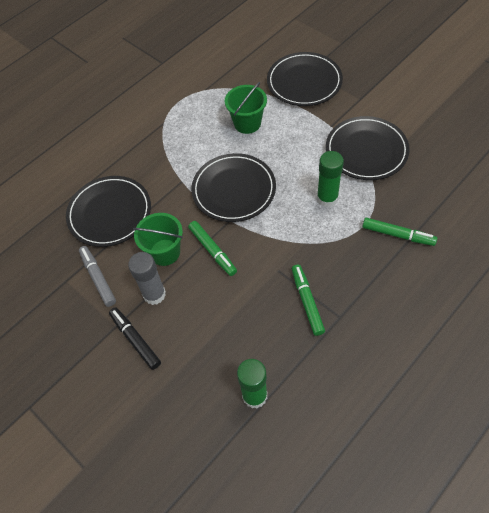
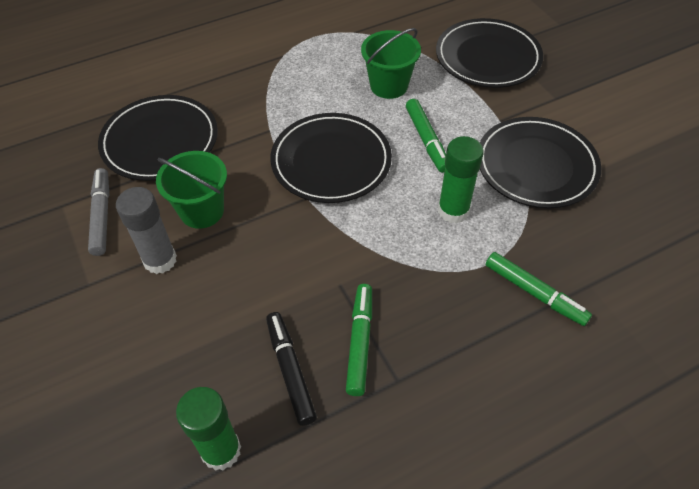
camera: 15 degrees right, 5 degrees down
black marker [109,308,161,370] -> black marker moved to [266,312,317,426]
green marker [188,221,237,276] -> green marker moved to [406,99,446,173]

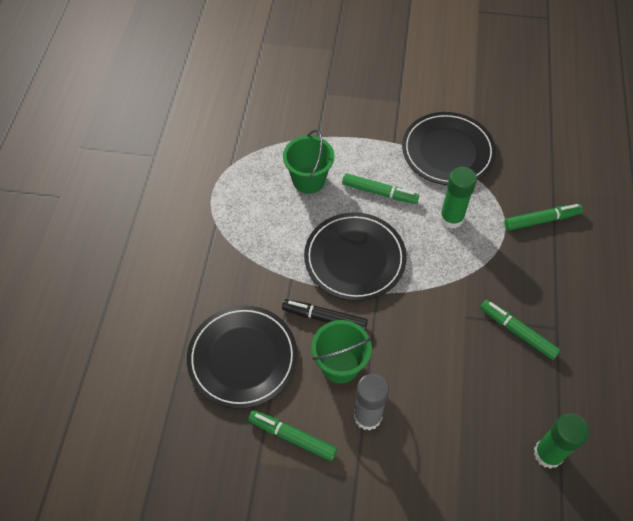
camera: 55 degrees left, 5 degrees up
grey marker [88,168,109,256] -> green marker [248,410,338,461]
black marker [266,312,317,426] -> black marker moved to [282,299,368,330]
black plate [436,18,543,88] -> none

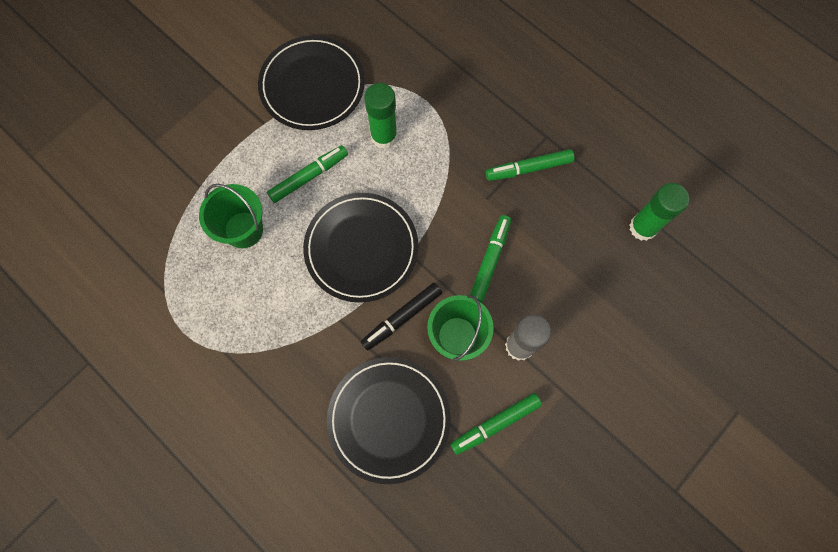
camera: 55 degrees left, 15 degrees up
green marker [504,204,583,230] -> green marker moved to [470,215,511,303]

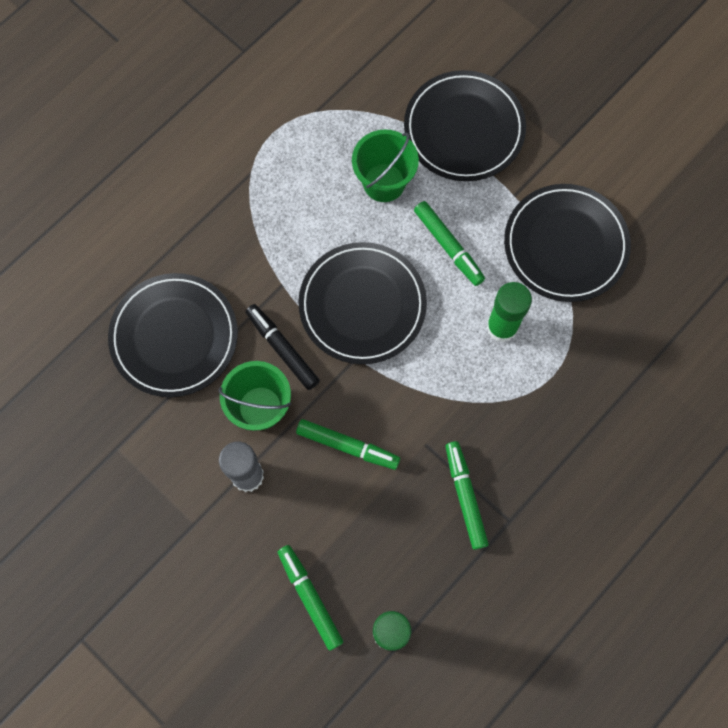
camera: 90 degrees right, 0 degrees up
green marker [451,393,542,455] -> green marker moved to [278,545,343,651]
none -> black plate [404,70,526,181]

